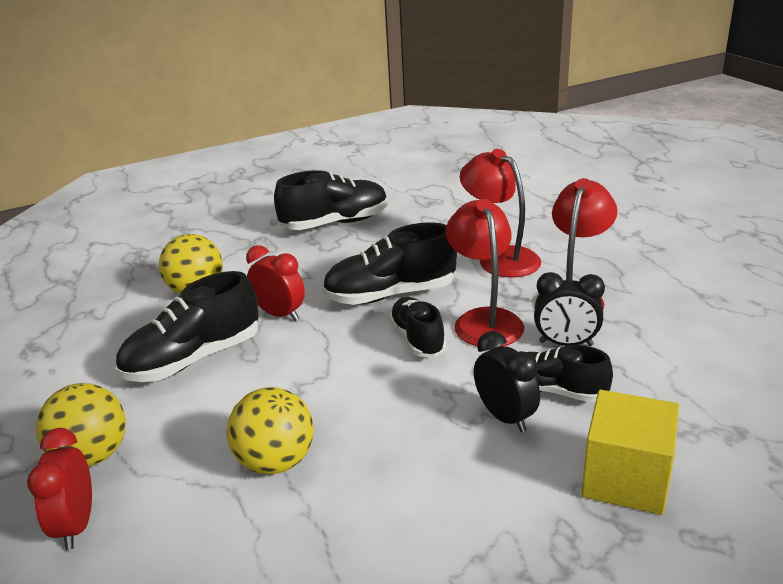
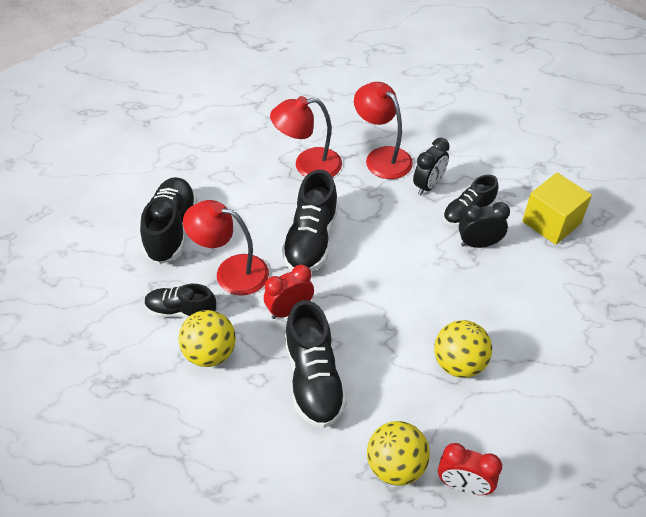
camera: 65 degrees left, 20 degrees up
black shoe [389,297,446,357] -> black shoe moved to [145,284,216,318]
red lamp [446,199,524,346] -> red lamp moved to [183,200,269,296]

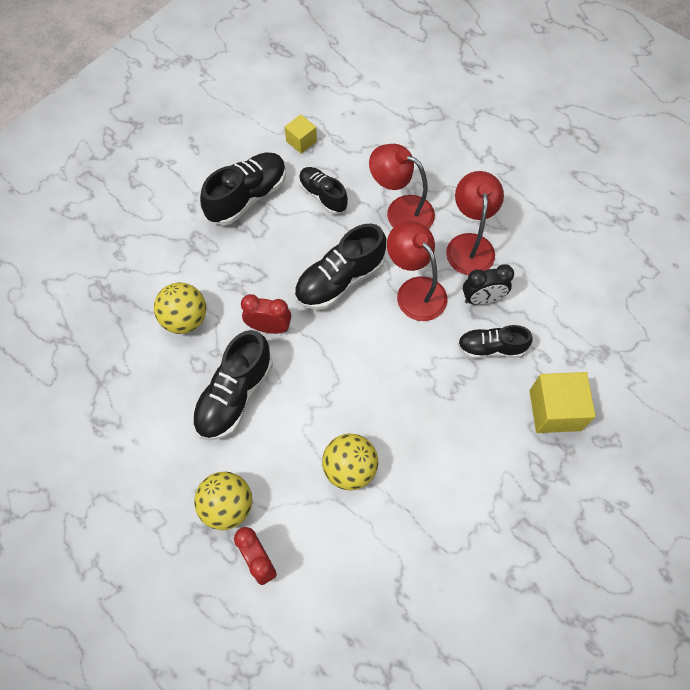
camera: 40 degrees right, 15 degrees up
black shoe [145,284,216,318] -> black shoe moved to [299,167,348,214]
red lamp [183,200,269,296] -> red lamp moved to [387,221,447,321]
black clock [459,202,510,248] -> none
none -> yellow cube [285,114,317,154]

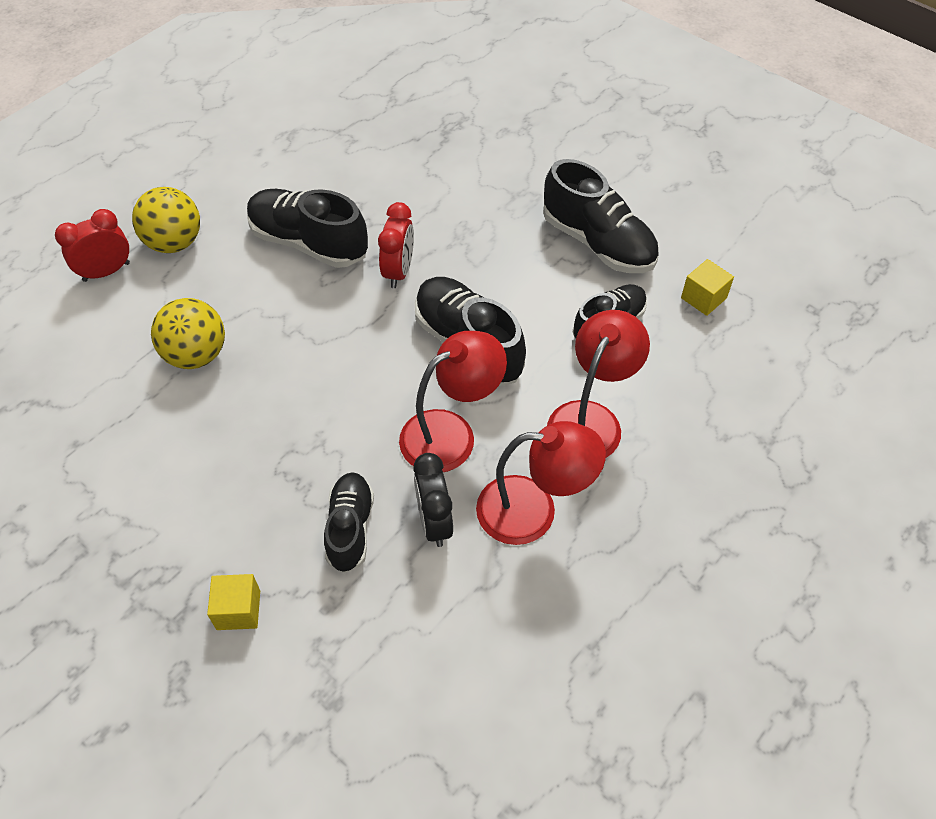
camera: 90 degrees right, 10 degrees down
yellow ball [154,282,206,334] -> none
yellow cube [530,372,596,433] -> yellow cube [207,574,260,630], size x0.57

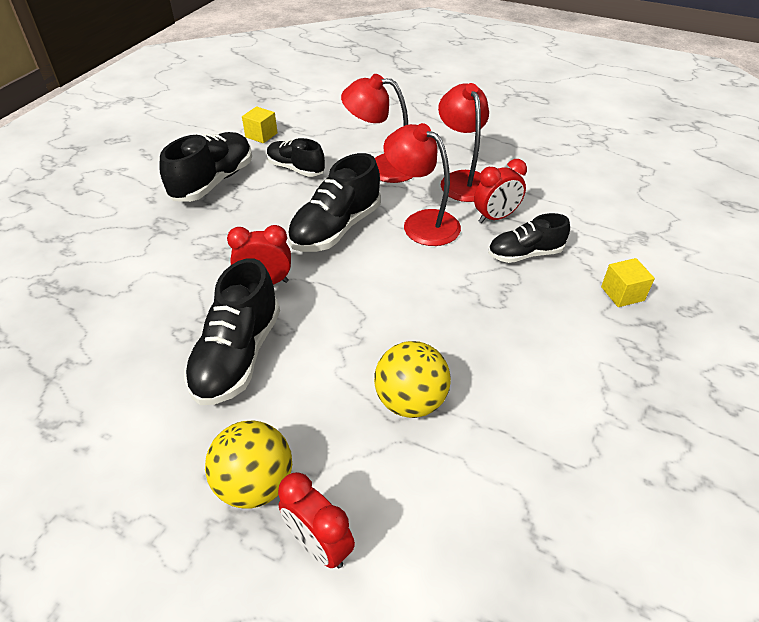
camera: 105 degrees left, 10 degrees down
black clock [413,453,453,547] -> red clock [474,159,527,223]

